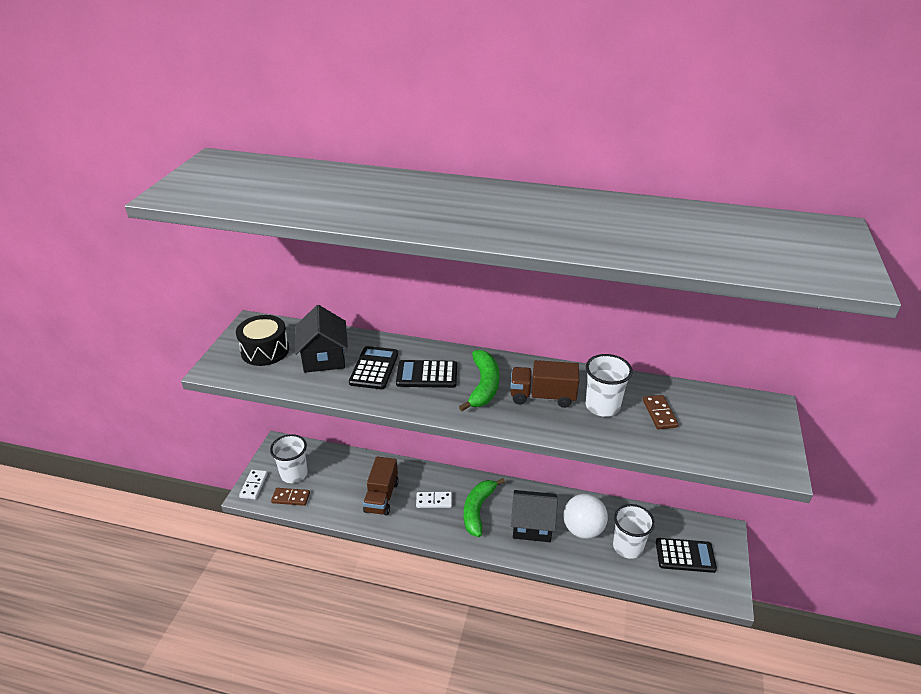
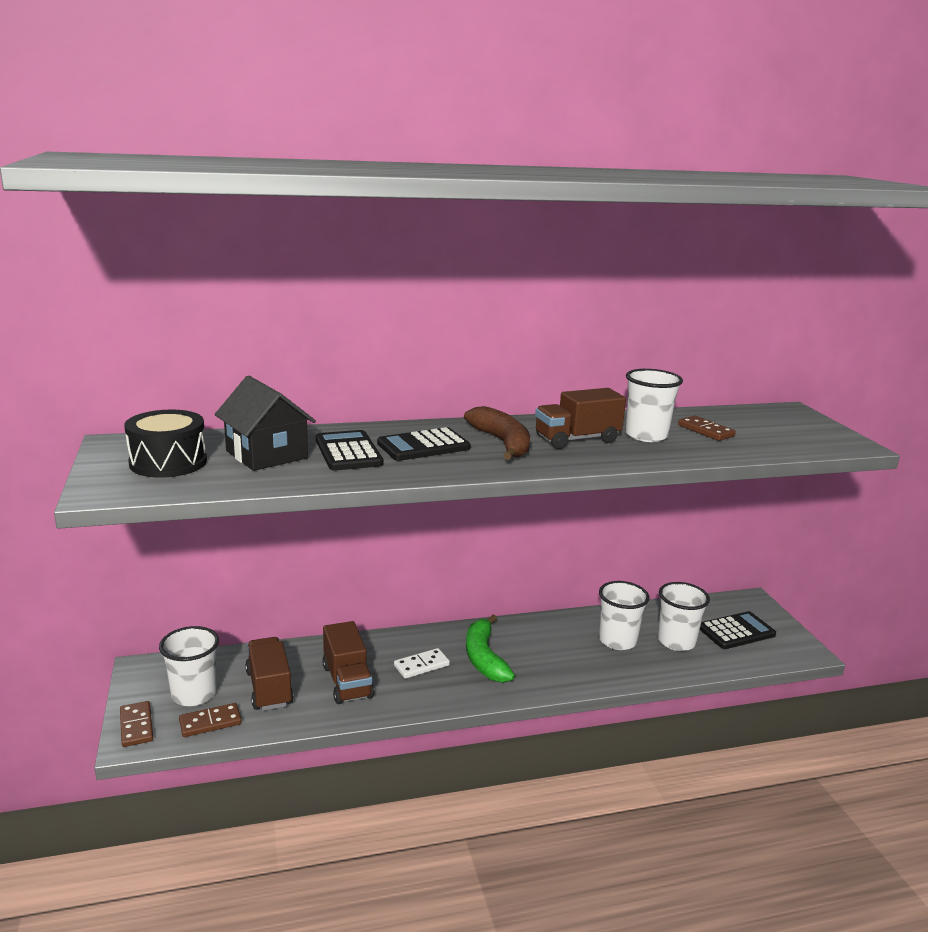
camera: 30 degrees left, 15 degrees down
white domino [239,470,268,499] -> brown domino [120,701,153,747]
green banana [459,350,500,411] -> brown banana [464,406,530,460]
black house [511,490,558,542] -> none
white ball [563,494,608,539] -> white cup [599,581,650,650]
none -> brown truck [245,637,294,711]

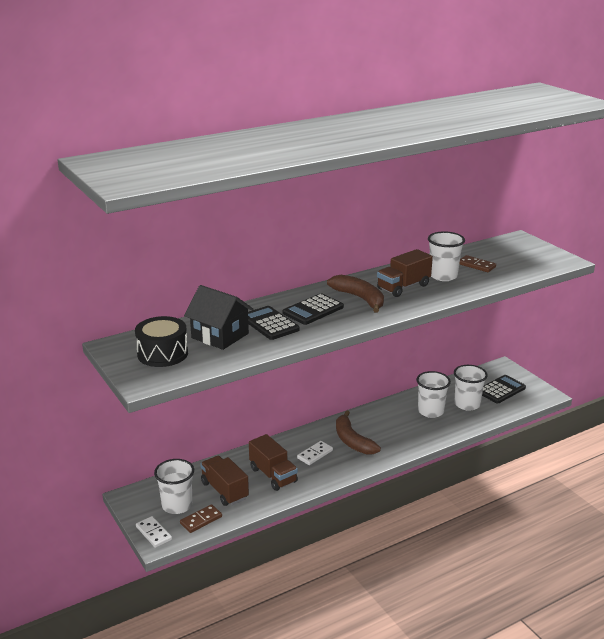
camera: 15 degrees left, 5 degrees up
brown domino [120,701,153,747] -> white domino [136,516,172,548]
green banana [466,615,515,683] -> brown banana [336,410,381,455]

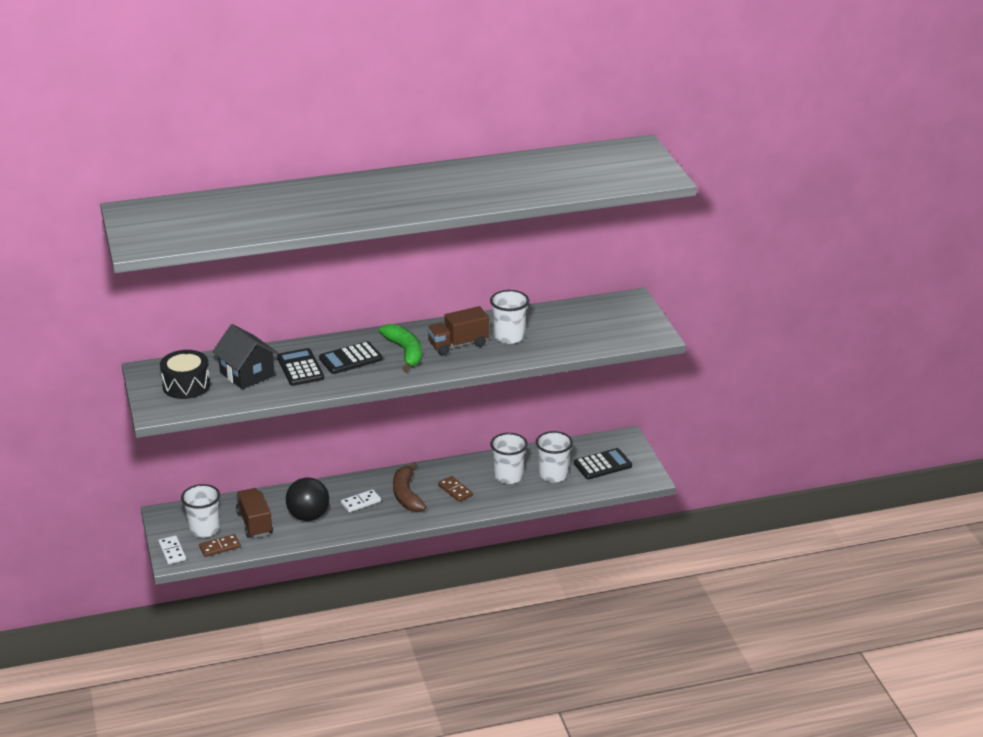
camera: 15 degrees right, 5 degrees up
brown truck [249,434,298,491] -> black ball [286,477,329,521]
brown banana [327,275,384,313] -> green banana [379,324,422,372]
brown domino [460,255,496,272] -> brown domino moved to [438,476,473,502]

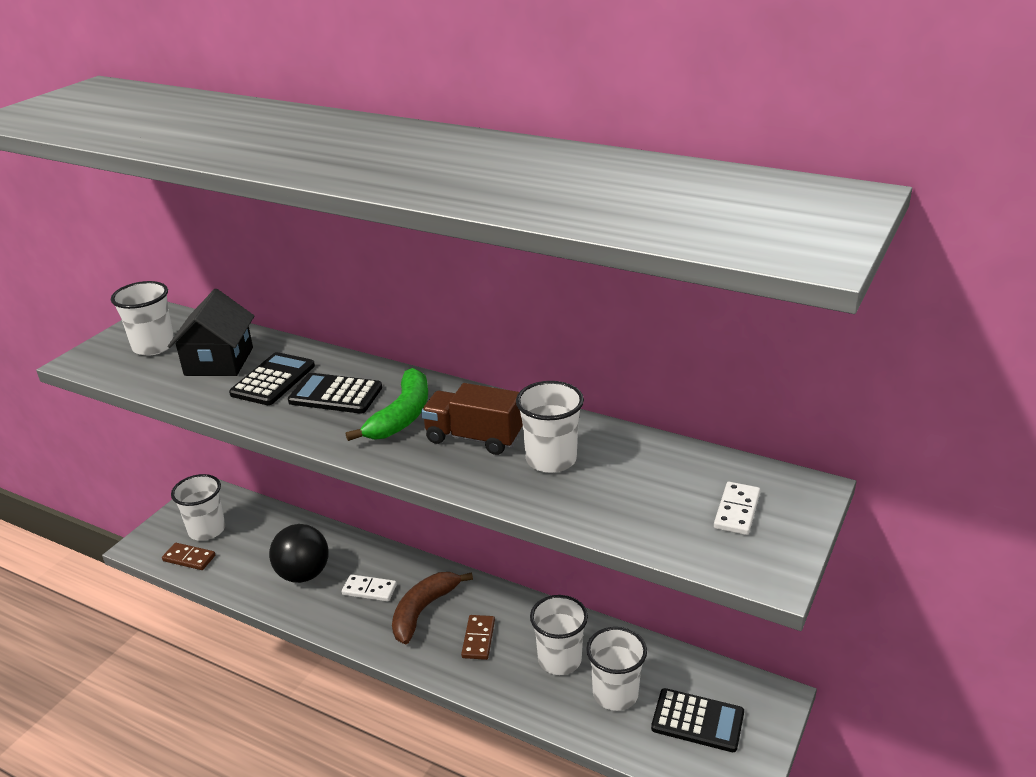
camera: 45 degrees right, 0 degrees up
white domino [158,535,186,564] -> white domino moved to [714,482,760,535]
black drum [160,350,210,399] -> white cup [111,281,174,356]
brown truck [236,488,273,538] -> none

